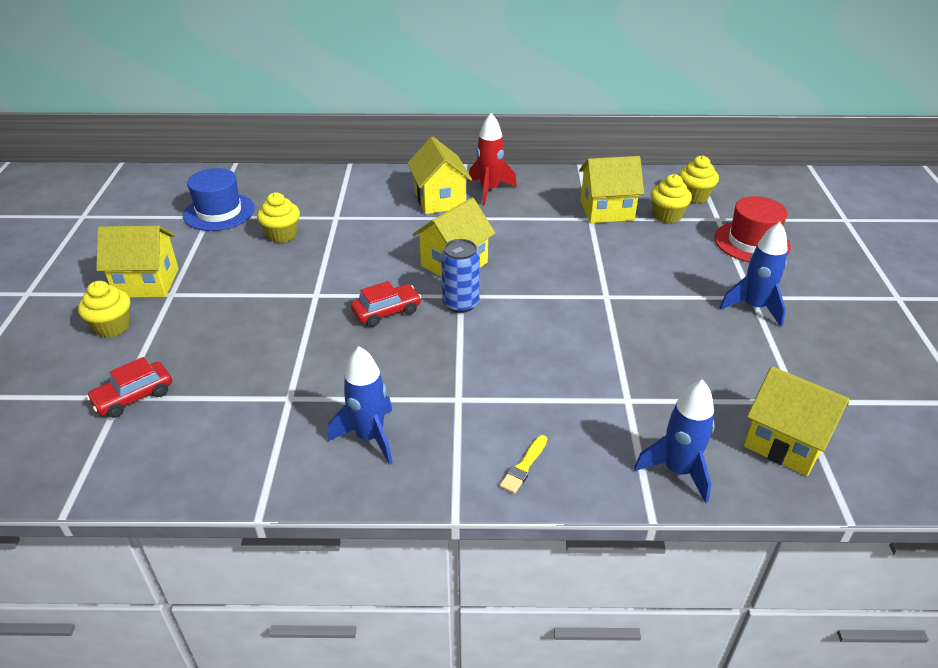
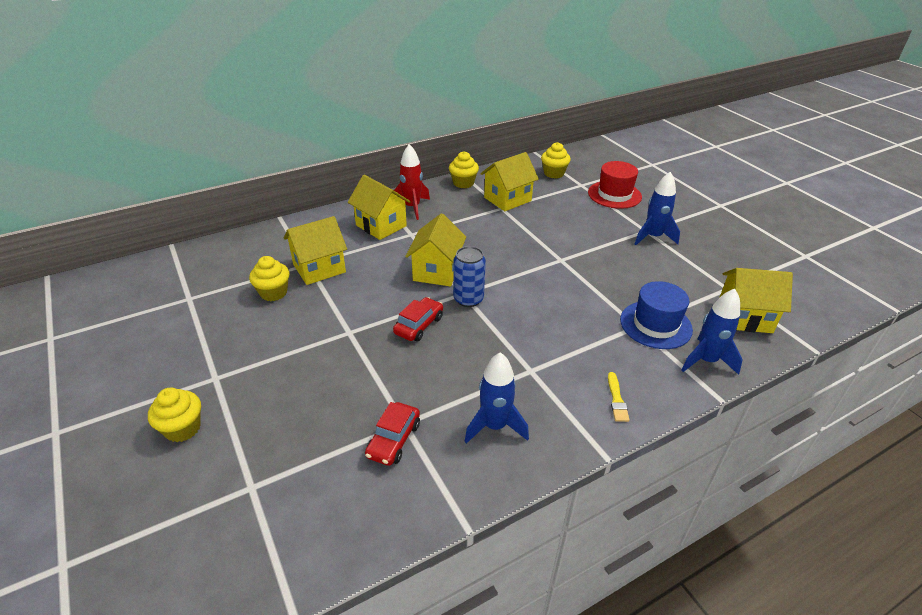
camera: 30 degrees left, 0 degrees up
red car [86,357,172,418] -> red car moved to [365,402,420,466]
yellow house [96,226,179,298] -> yellow house moved to [284,216,347,285]
blue hat [183,168,255,231] -> blue hat moved to [620,281,693,349]
yellow cupcake [650,174,692,223] -> yellow cupcake moved to [449,151,479,188]

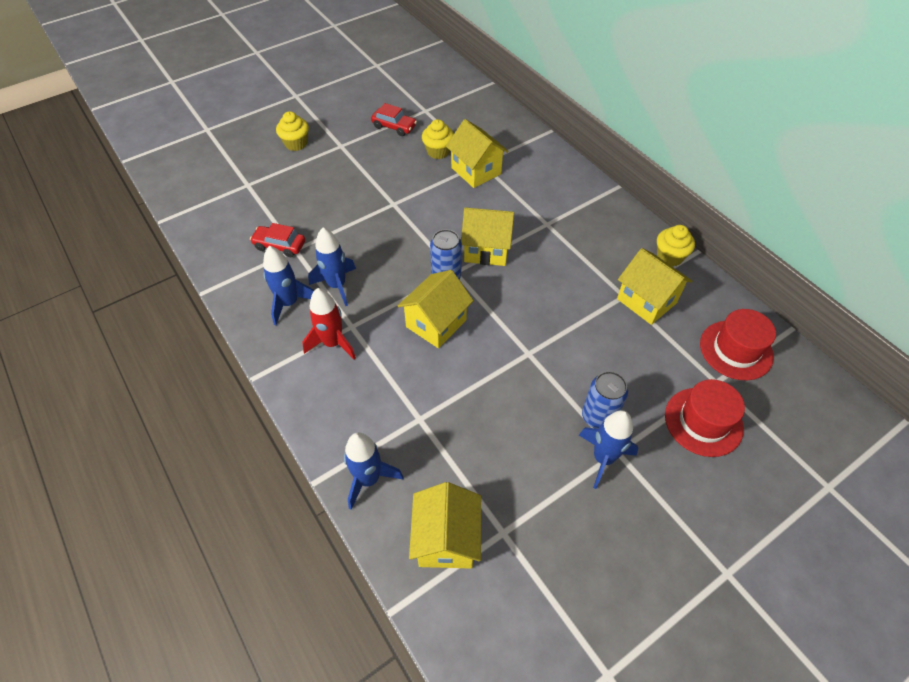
camera: 85 degrees right, 15 degrees up
yellow house [348,175,411,240] -> yellow house moved to [397,270,474,348]
red car [393,297,443,342] -> red car moved to [371,103,417,136]
red rocket [394,144,430,220] -> red rocket moved to [302,288,356,360]
yellow cupcake [541,142,571,178] -> red hat [700,309,776,380]
yellow brush [608,372,630,422] -> none
blue hat [620,281,693,349] -> none
none -> blue rocket [308,227,356,306]
none -> blue can [582,371,628,429]

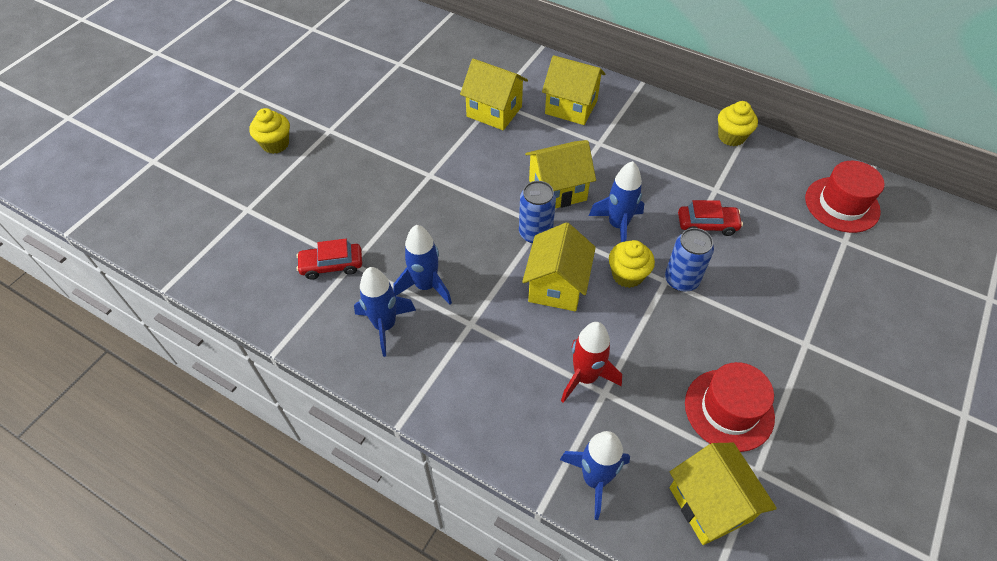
camera: 25 degrees left, 0 degrees up
red rocket [302,288,356,360] -> red rocket moved to [561,322,622,403]
red car [371,103,417,136] -> red car moved to [678,200,743,236]
yellow cupcake [422,119,454,159] -> yellow cupcake moved to [609,240,655,288]
blue rocket [579,410,638,489] -> blue rocket moved to [589,161,644,242]
blue can [582,371,628,429] -> blue can moved to [665,228,714,292]
yellow house [617,248,693,325] -> yellow house moved to [542,55,605,125]
red hat [665,379,745,457] -> red hat moved to [685,362,775,452]

